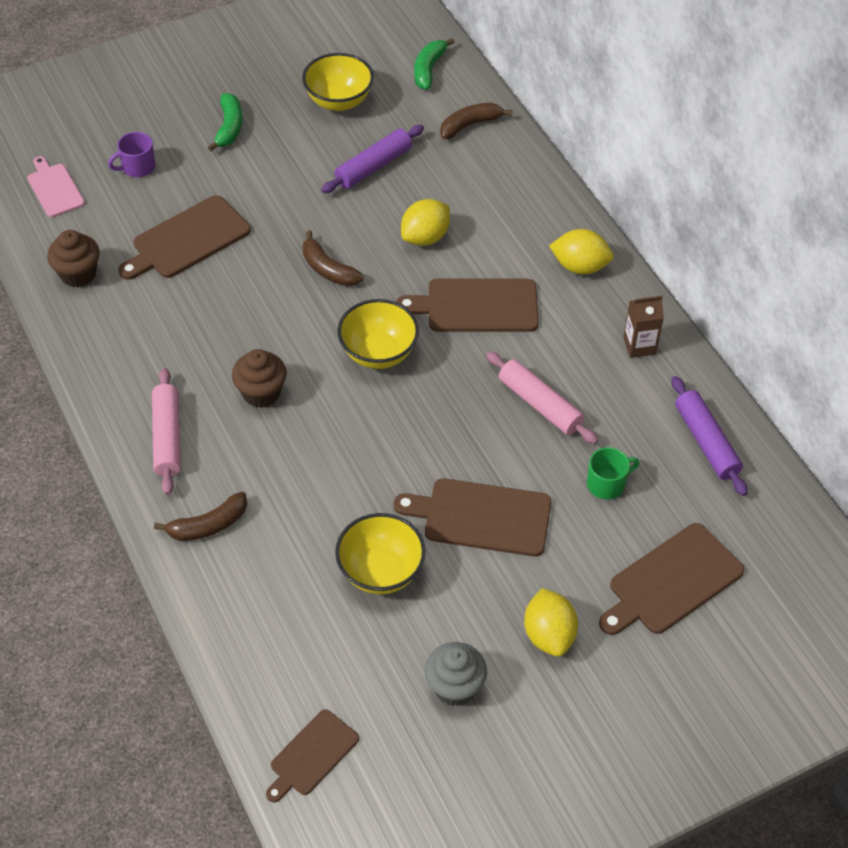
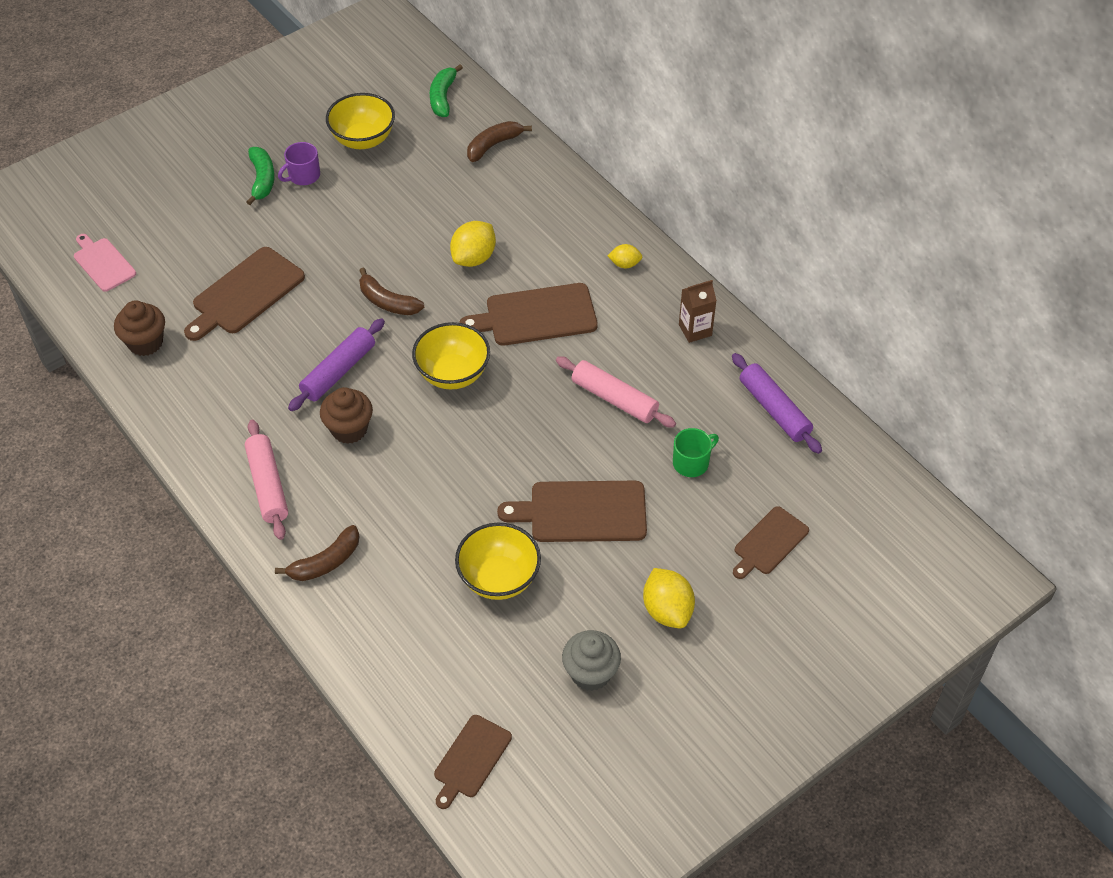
camera: 10 degrees left, 0 degrees up
purple mug [108,132,156,177] -> purple mug moved to [278,142,320,185]
purple rolling pin [321,125,424,193] -> purple rolling pin moved to [288,318,385,411]
yellow lemon [549,229,614,274] -> yellow lemon [608,244,642,268], size x0.57
brown cutting board [599,523,744,635] -> brown cutting board [733,506,809,579], size x0.63

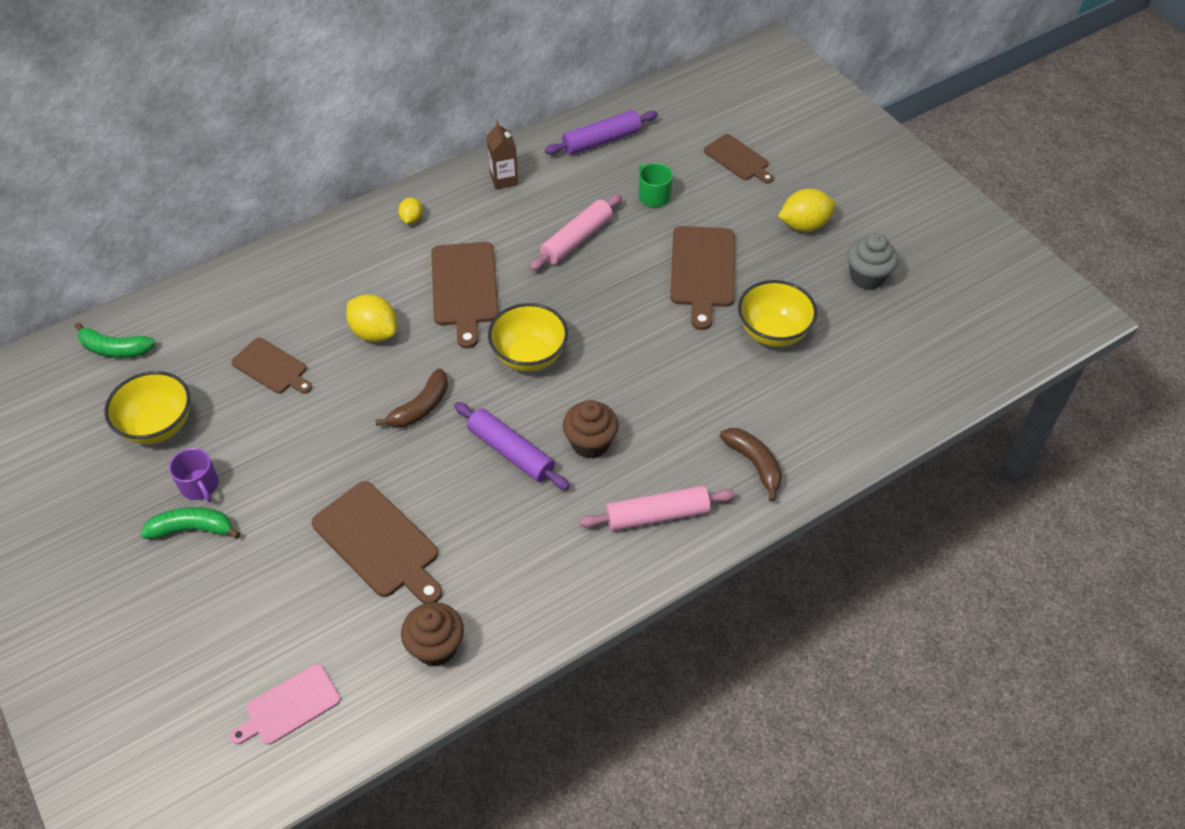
camera: 85 degrees left, 0 degrees up
brown cutting board [434,715,512,809] -> brown cutting board moved to [231,338,312,394]
brown banana [467,121,532,162] -> none

